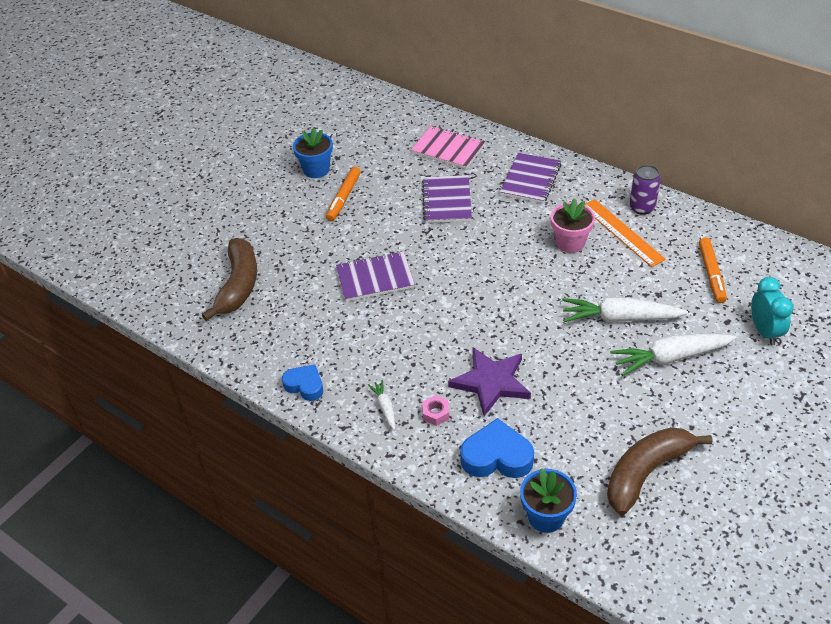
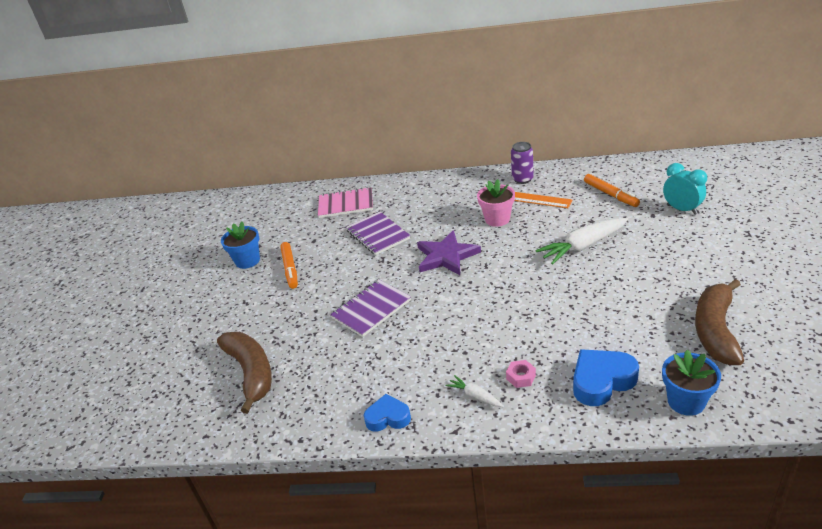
camera: 30 degrees left, 10 degrees down
purple star [448,347,531,416] -> purple star moved to [417,231,481,275]
purple notebook [500,153,561,204] -> none
white carrot [610,334,737,376] -> none

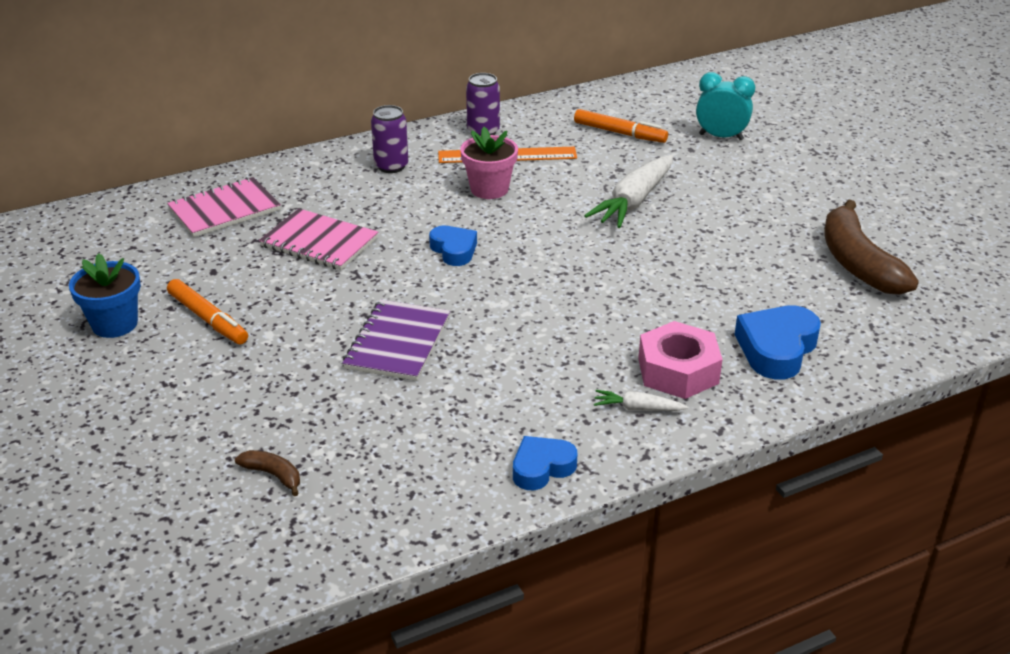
camera: 35 degrees left, 0 degrees up
brown banana [217,332,272,414] -> brown banana [235,450,300,496], size x0.43
purple notebook [346,212,410,255] -> pink notebook [259,208,379,270]
purple star [417,231,481,275] -> blue heart [429,226,477,266]
pink nut [506,360,536,388] -> pink nut [638,321,723,399], size x2.03
blue flower pot [662,350,721,416] -> none
none -> purple can [371,105,408,173]

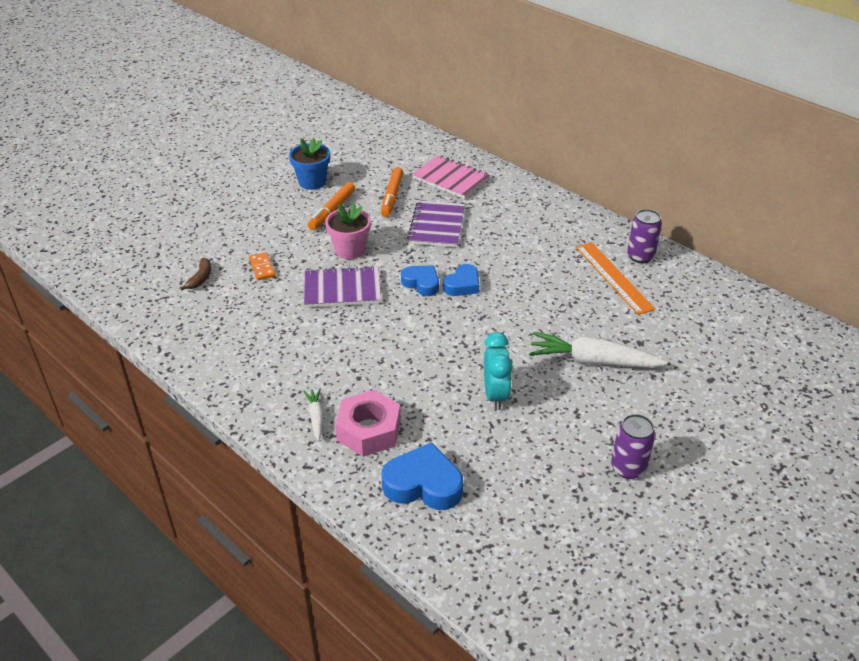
camera: 70 degrees right, 5 degrees up
pink notebook [259,208,379,270] -> purple notebook [407,200,465,247]
purple can [371,105,408,173] -> purple can moved to [611,414,655,479]
pink flower pot [460,127,518,199] -> pink flower pot moved to [325,203,371,259]
blue heart [513,436,577,490] -> blue heart moved to [401,265,439,296]
orange marker [574,109,668,143] -> orange marker moved to [381,167,403,217]
turquoise clock [696,72,755,140] -> turquoise clock moved to [484,332,513,410]
brown banana [824,200,919,295] -> none
none -> orange domino [249,252,275,280]

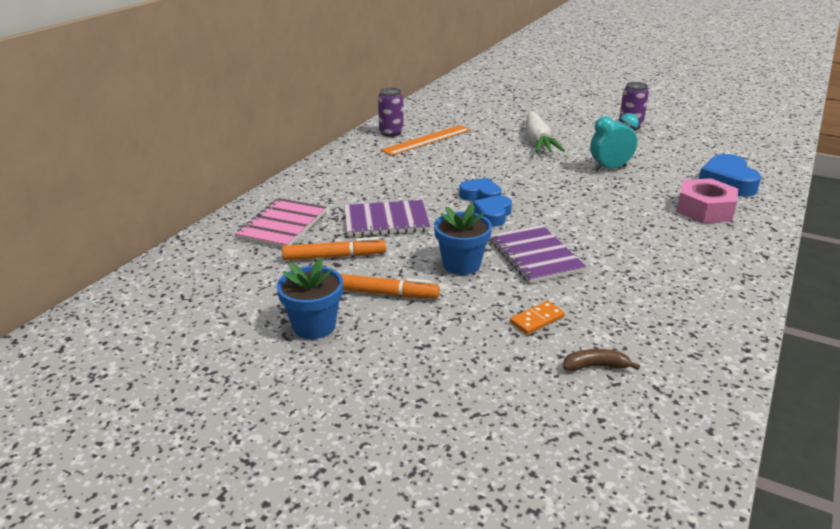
camera: 105 degrees left, 10 degrees down
white carrot [303,388,324,441] -> none
pink flower pot [325,203,371,259] -> blue flower pot [434,203,492,275]

